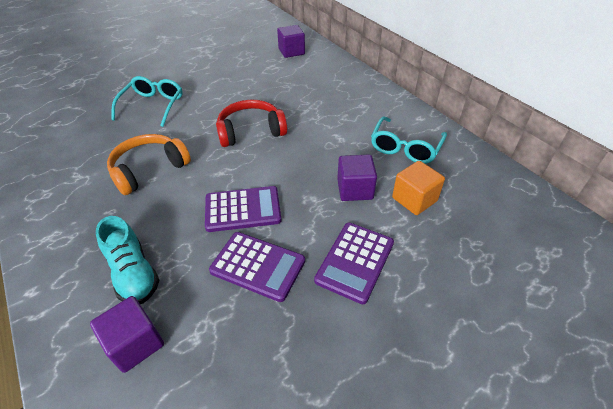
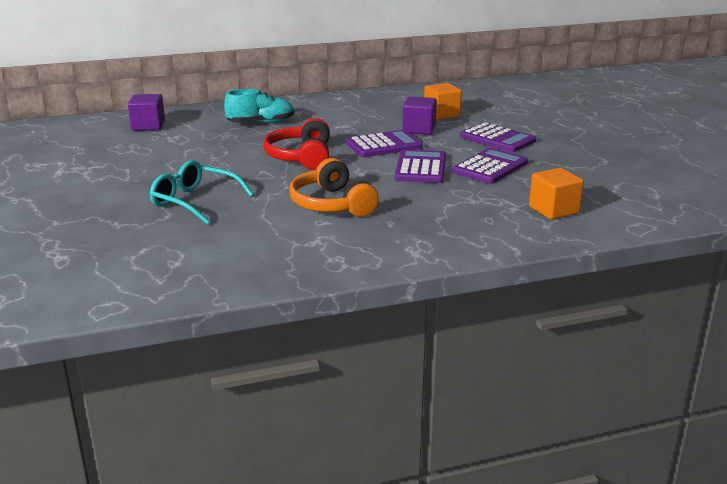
camera: 75 degrees left, 20 degrees down
purple cube [90,296,164,373] -> orange cube [529,168,584,219]
turquoise shoe [96,216,160,304] -> turquoise shoe moved to [224,89,294,123]
turquoise glasses [371,116,447,164] -> none
none -> purple calculator [346,130,423,157]

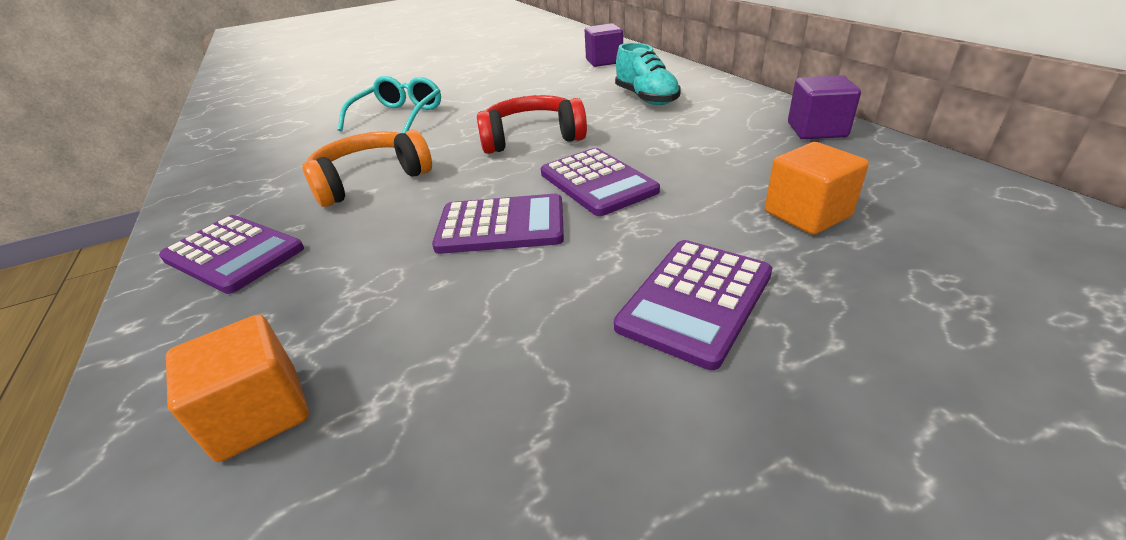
camera: 85 degrees right, 10 degrees up
purple cube [402,96,437,135] -> purple cube moved to [788,75,861,139]
purple calculator [452,148,528,184] -> purple calculator moved to [159,215,304,294]

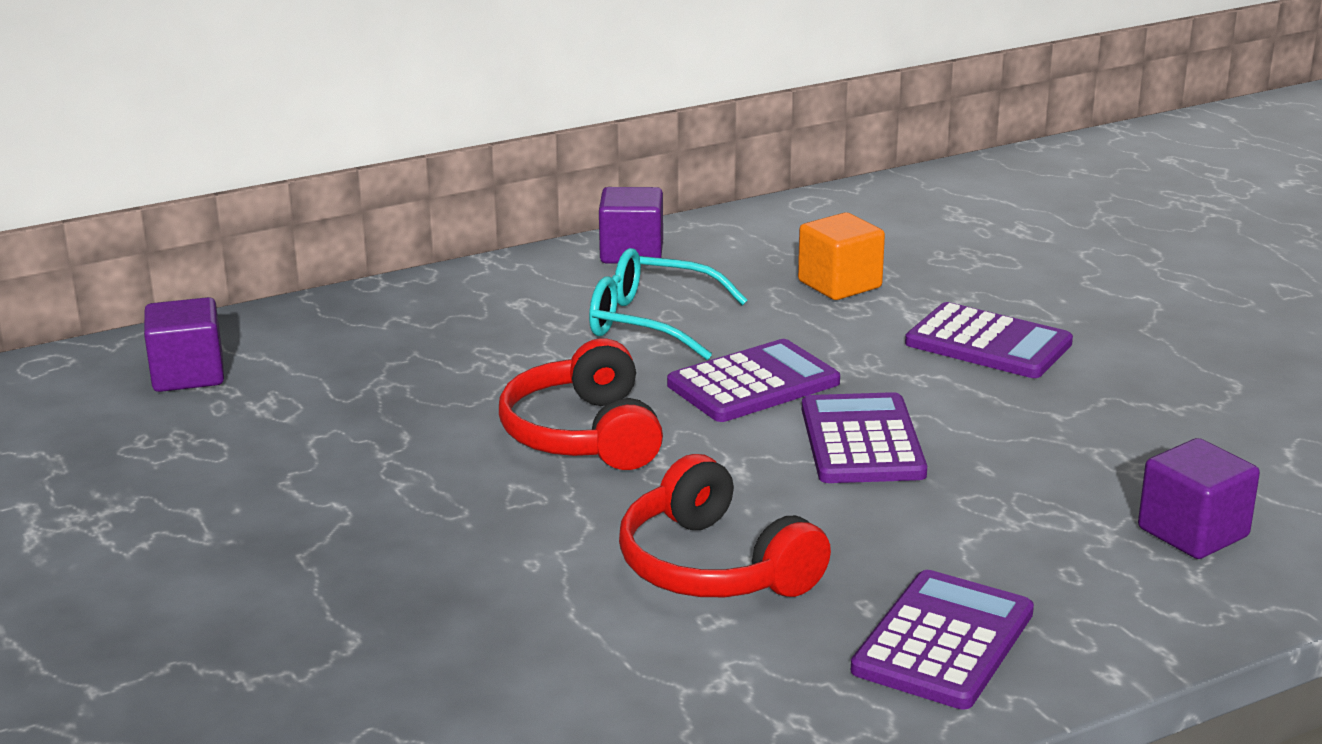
camera: 95 degrees left, 10 degrees down
orange cube [166,314,309,462] -> purple cube [1138,438,1260,559]
orange headphones [302,130,432,207] -> red headphones [619,454,831,597]
turquoise glasses [338,76,441,133] -> turquoise glasses moved to [589,248,748,360]
turquoise shoe [615,43,681,105] -> none

